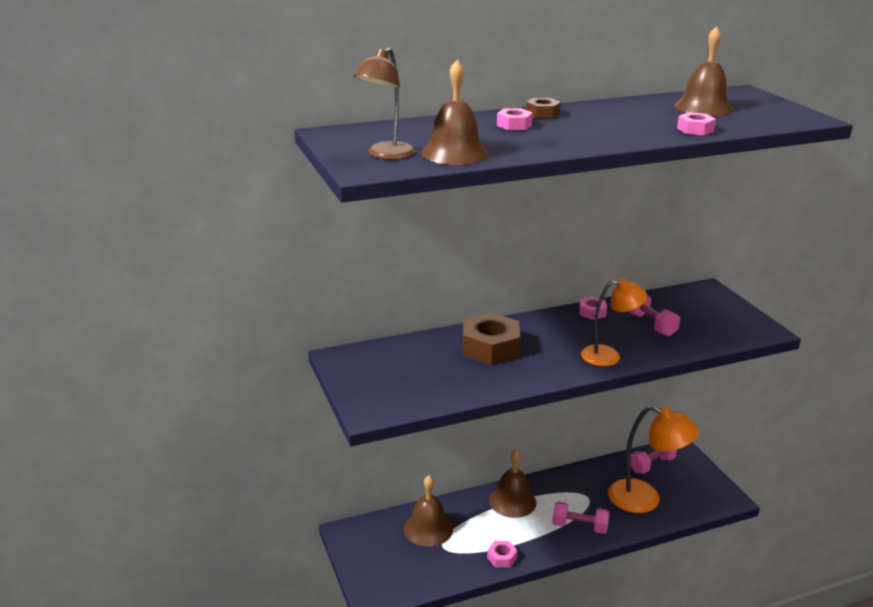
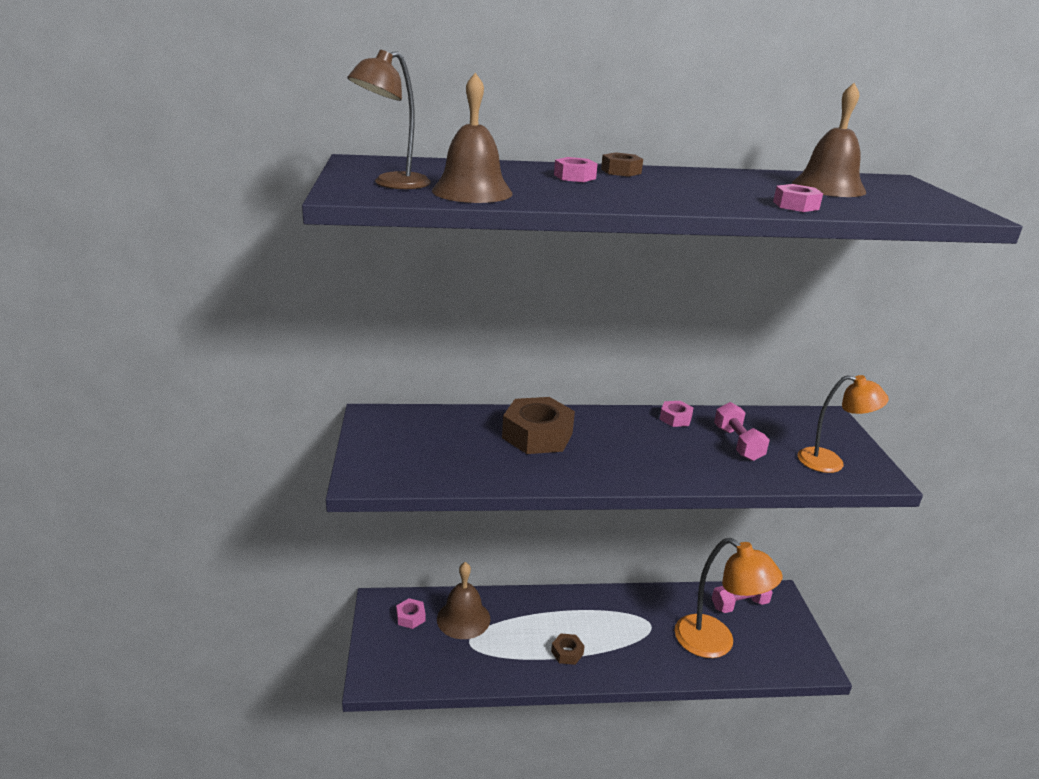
camera: 15 degrees right, 0 degrees up
pink nut [487,541,518,568] -> pink nut moved to [396,598,425,629]
brown bell [489,449,537,518] -> none
pink dumbbell [552,501,610,534] -> none
orange lamp [581,278,648,366] -> orange lamp moved to [797,375,889,473]
none -> brown nut [551,633,585,665]

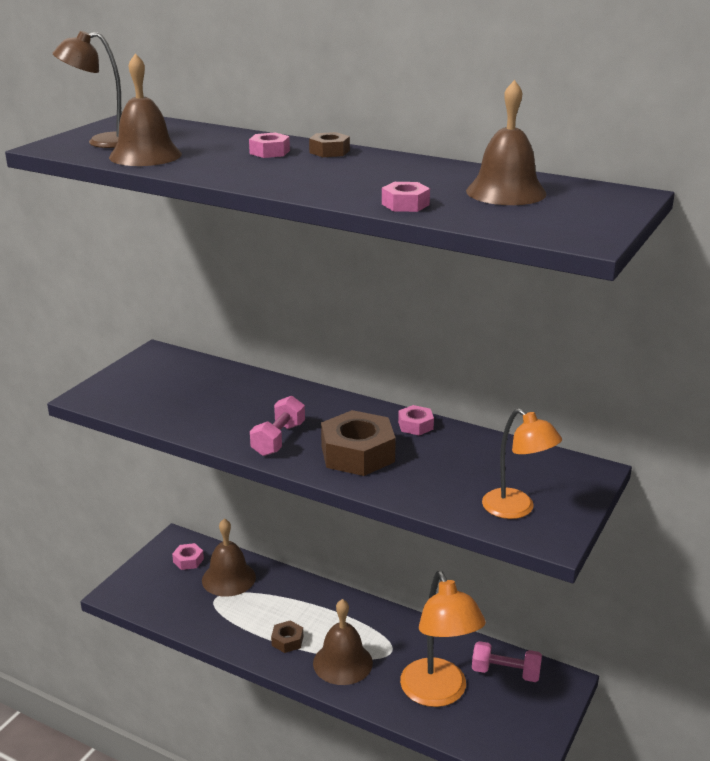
camera: 35 degrees right, 0 degrees up
brown nut [502,397,575,454] -> brown nut moved to [321,410,396,476]
pink dumbbell [714,402,770,461] -> pink dumbbell moved to [250,396,305,456]
none -> brown bell [313,599,373,685]

